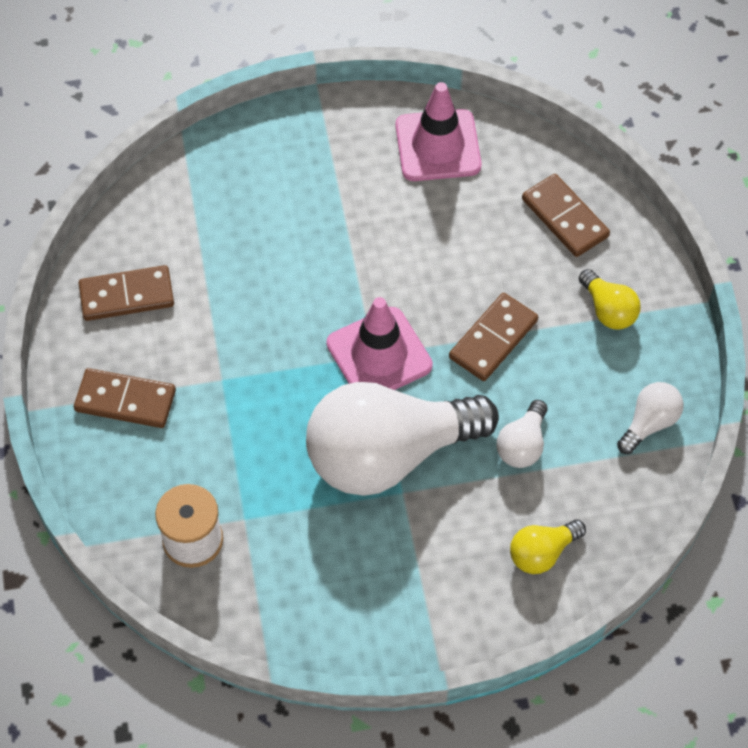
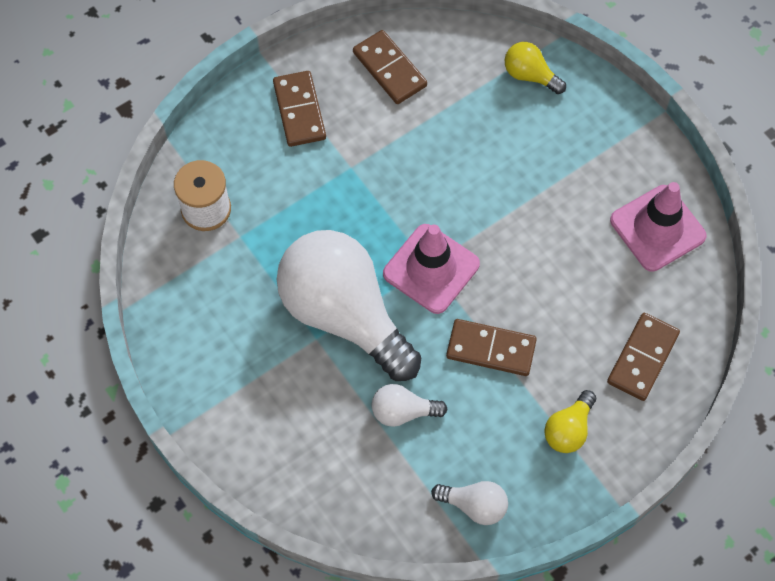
camera: 65 degrees right, 5 degrees up
yellow light bulb [510,520,586,574] -> yellow light bulb moved to [505,42,566,94]

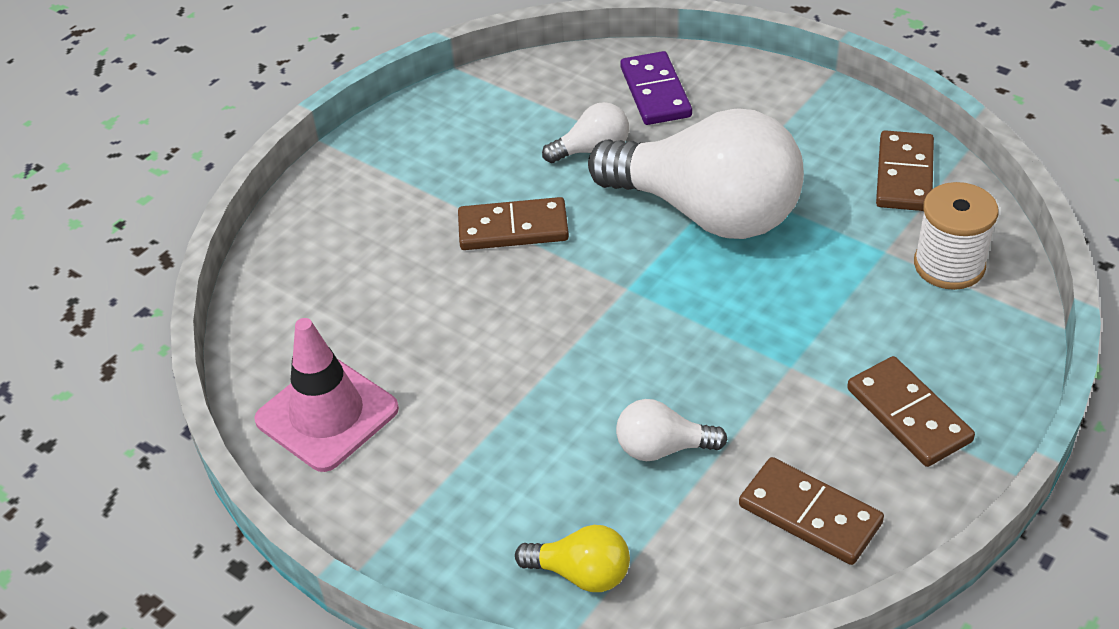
camera: 165 degrees right, 20 degrees down
pink traffic cone [383,224,480,314] -> none
white light bulb [431,481,508,525] -> white light bulb moved to [616,399,728,461]
yellow light bulb [544,390,596,453] -> none
brown domino [607,313,680,401] -> brown domino moved to [876,130,934,211]
none -> purple domino [620,51,692,125]

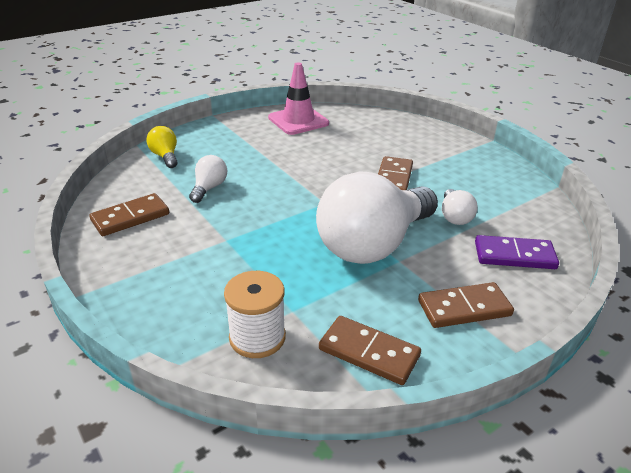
camera: 105 degrees right, 10 degrees down
yellow light bulb [515,525,630,592] -> yellow light bulb turned 120 degrees clockwise [146,126,178,168]
brown domino [847,356,975,467] -> brown domino moved to [418,282,514,328]

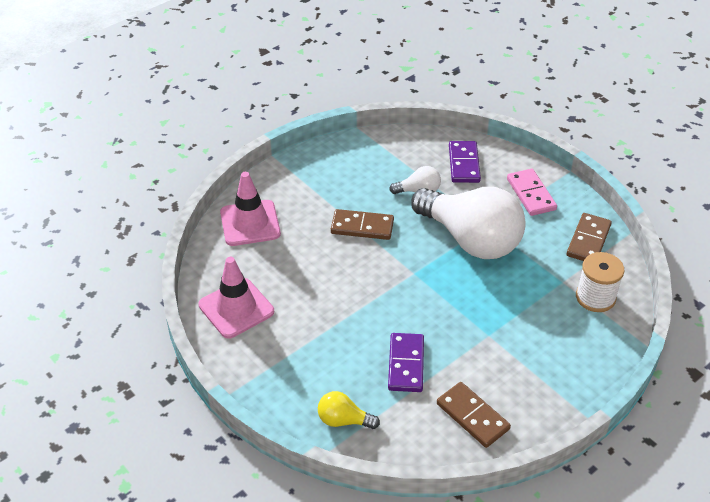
camera: 95 degrees left, 10 degrees up
yellow light bulb [146,126,178,168] -> yellow light bulb turned 45 degrees clockwise [318,391,380,429]
white light bulb [189,155,227,203] -> purple domino [388,333,424,392]
brown domino [418,282,514,328] -> pink domino [507,169,557,216]
none -> pink traffic cone [220,172,281,246]

